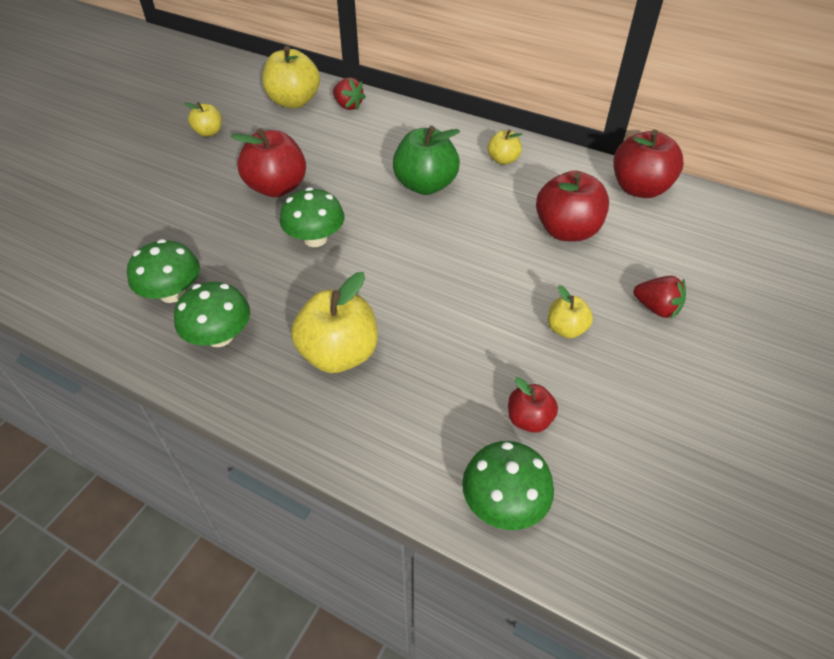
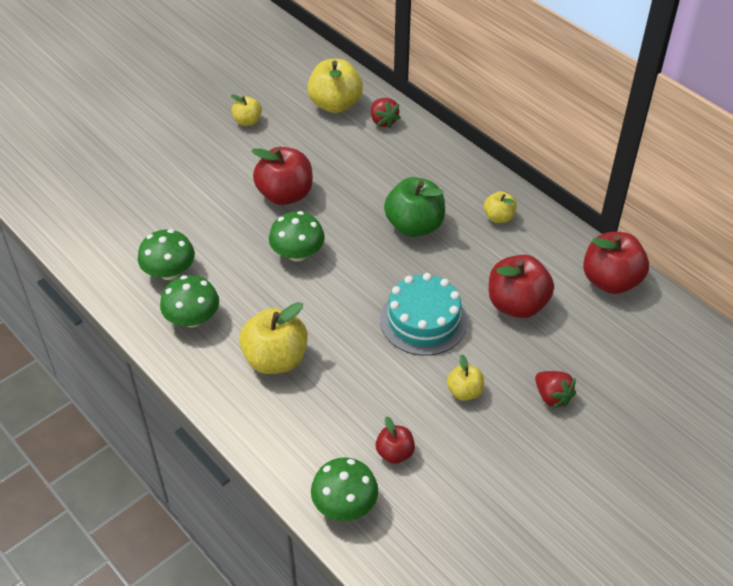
camera: 20 degrees right, 0 degrees up
none -> turquoise cake [380,273,468,356]

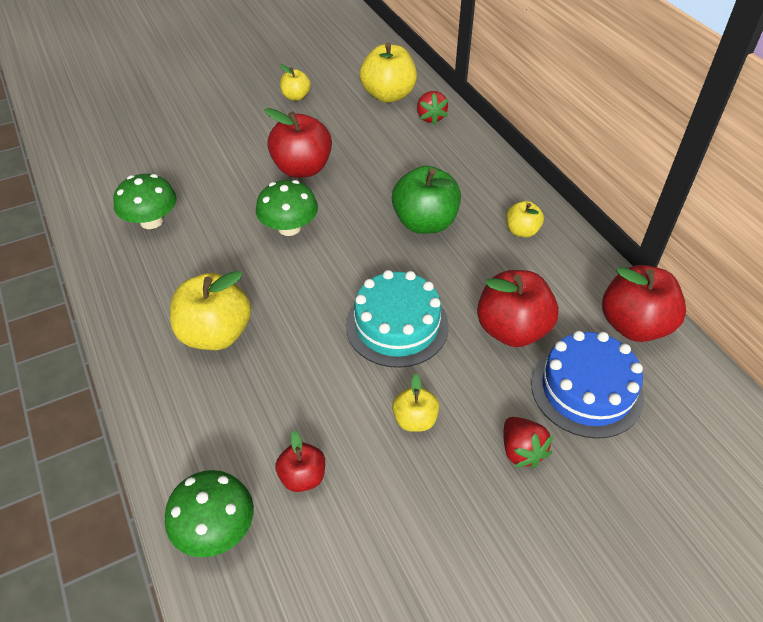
camera: 15 degrees right, 0 degrees up
green mushroom [160,275,219,327] -> none
none -> blue cake [531,331,644,439]

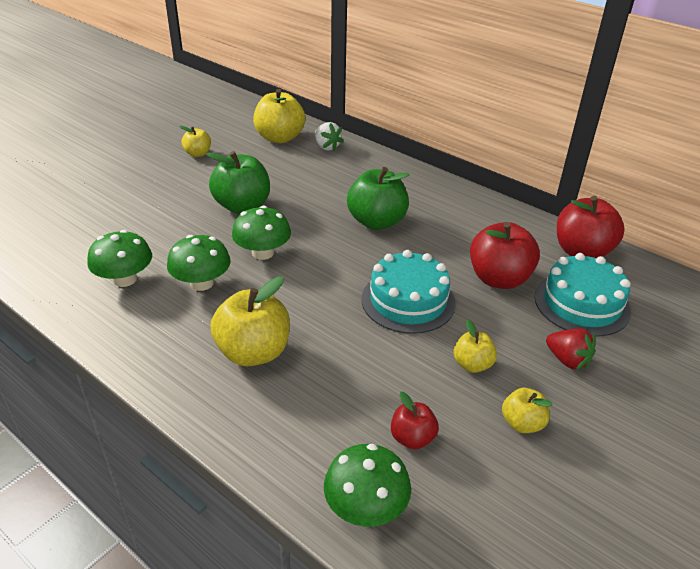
camera: 25 degrees left, 10 degrees down
red apple [264,108,332,178] -> green apple [206,151,270,214]
red strawberry [417,91,448,125] -> white strawberry [315,122,343,151]
yellow apple [506,201,544,238] -> yellow apple moved to [502,388,552,433]
blue cake [531,331,644,439] -> turquoise cake [534,253,631,337]
none -> green mushroom [167,235,231,291]

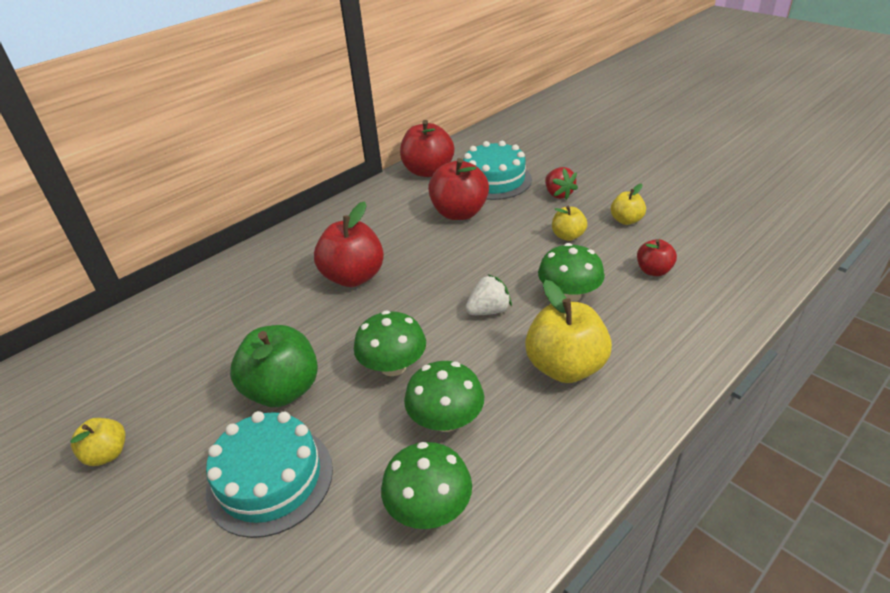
camera: 80 degrees left, 0 degrees up
yellow apple [253,89,305,143] -> none
white strawberry [315,122,343,151] -> white strawberry moved to [465,274,512,315]
green mushroom [324,444,411,527] -> green mushroom moved to [538,243,605,302]
green apple [347,167,409,230] -> red apple [314,201,384,287]
turquoise cake [362,250,456,334] -> turquoise cake moved to [206,411,333,538]
red strawberry [546,328,596,370] -> red strawberry turned 105 degrees clockwise [545,167,578,200]

